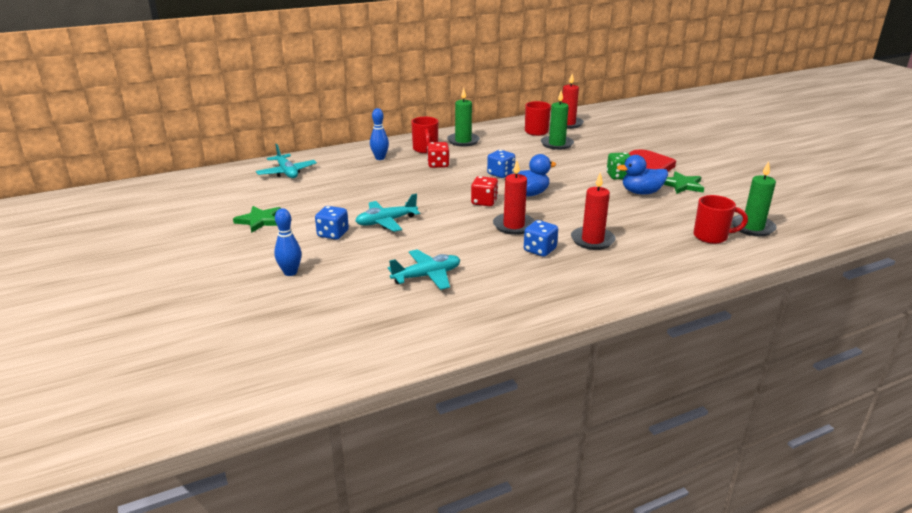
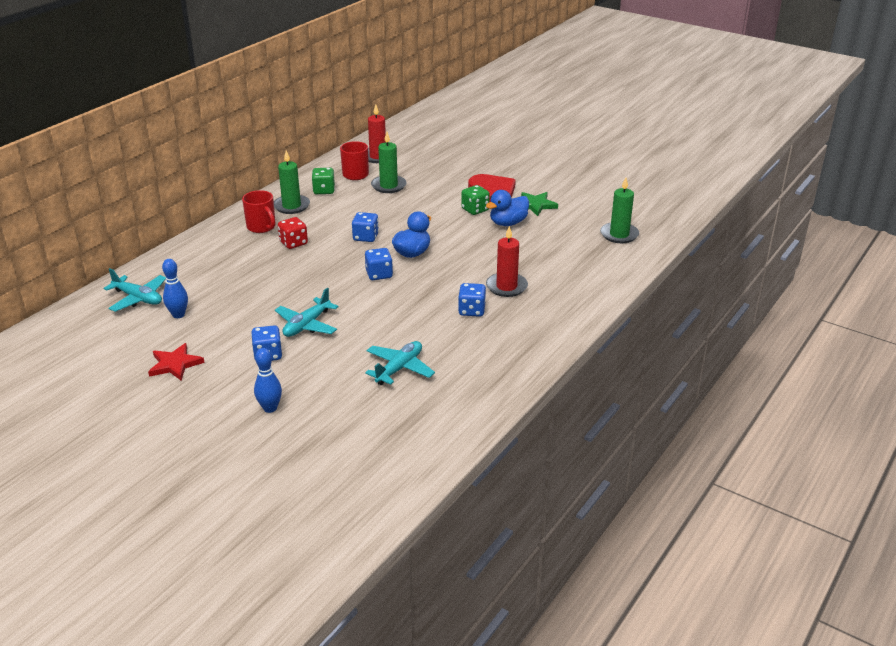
camera: 30 degrees left, 5 degrees up
green star [233,206,281,233] -> red star [148,343,205,381]
blue bowling pin [370,108,389,160] -> blue bowling pin moved to [162,259,188,318]
red dice [471,176,498,206] -> blue dice [365,248,393,280]
red candle [493,161,535,235] -> none
red mug [693,195,748,244] -> none
none -> green dice [312,168,335,194]

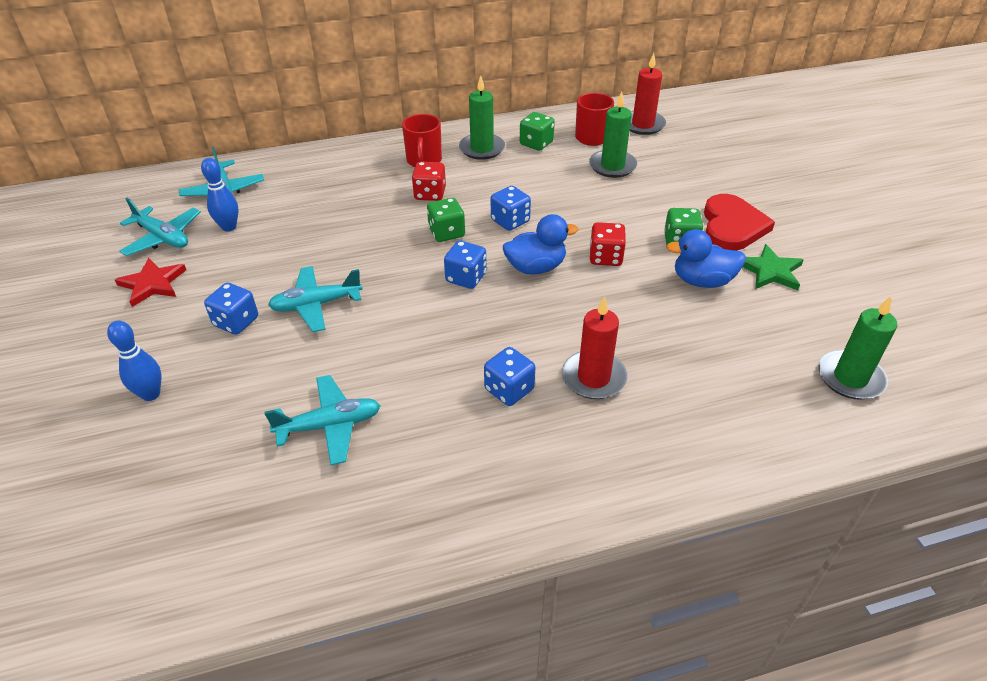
camera: 40 degrees right, 10 degrees up
none -> turquoise plane [119,198,201,256]
none -> green dice [427,198,465,242]
none -> red dice [590,222,626,266]

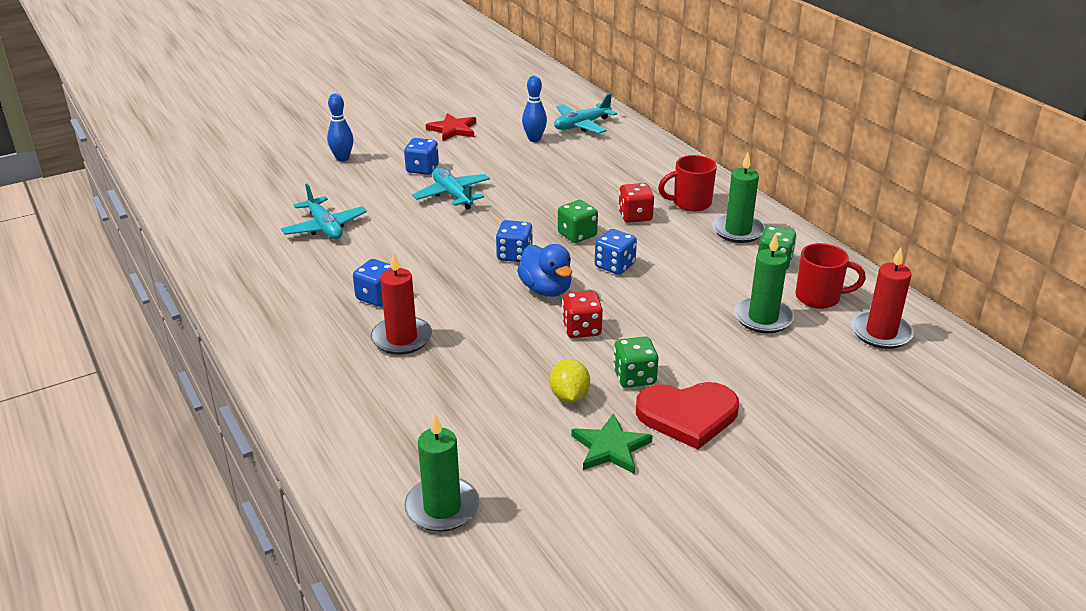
camera: 75 degrees right, 10 degrees down
turquoise plane [119,198,201,256] -> none
blue duck [666,229,746,288] -> yellow lemon [550,359,590,403]

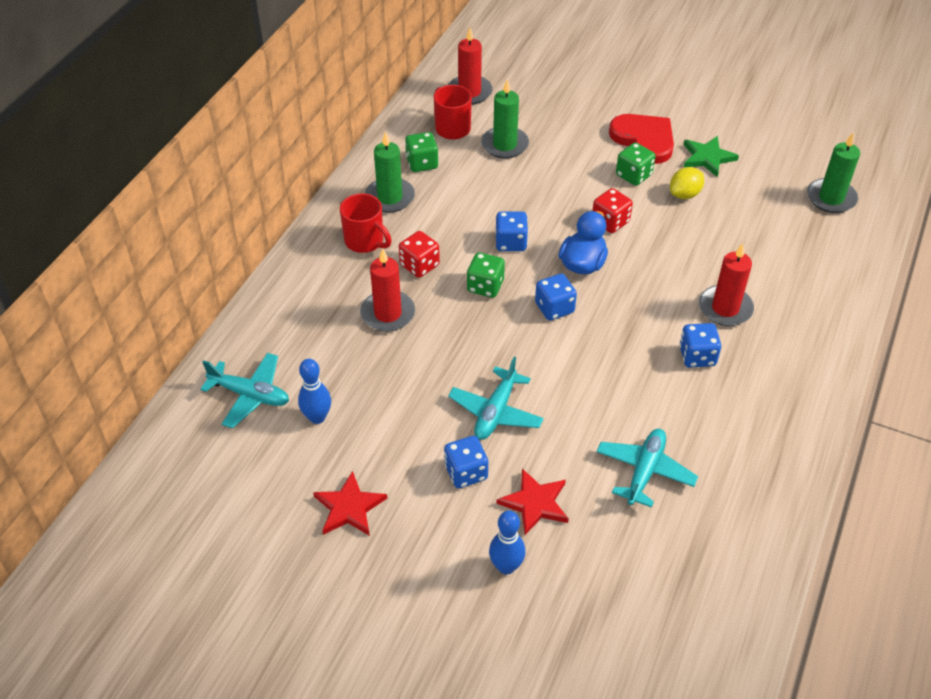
camera: 125 degrees left, 15 degrees up
none -> red candle [360,249,415,332]
none -> red star [497,468,569,535]

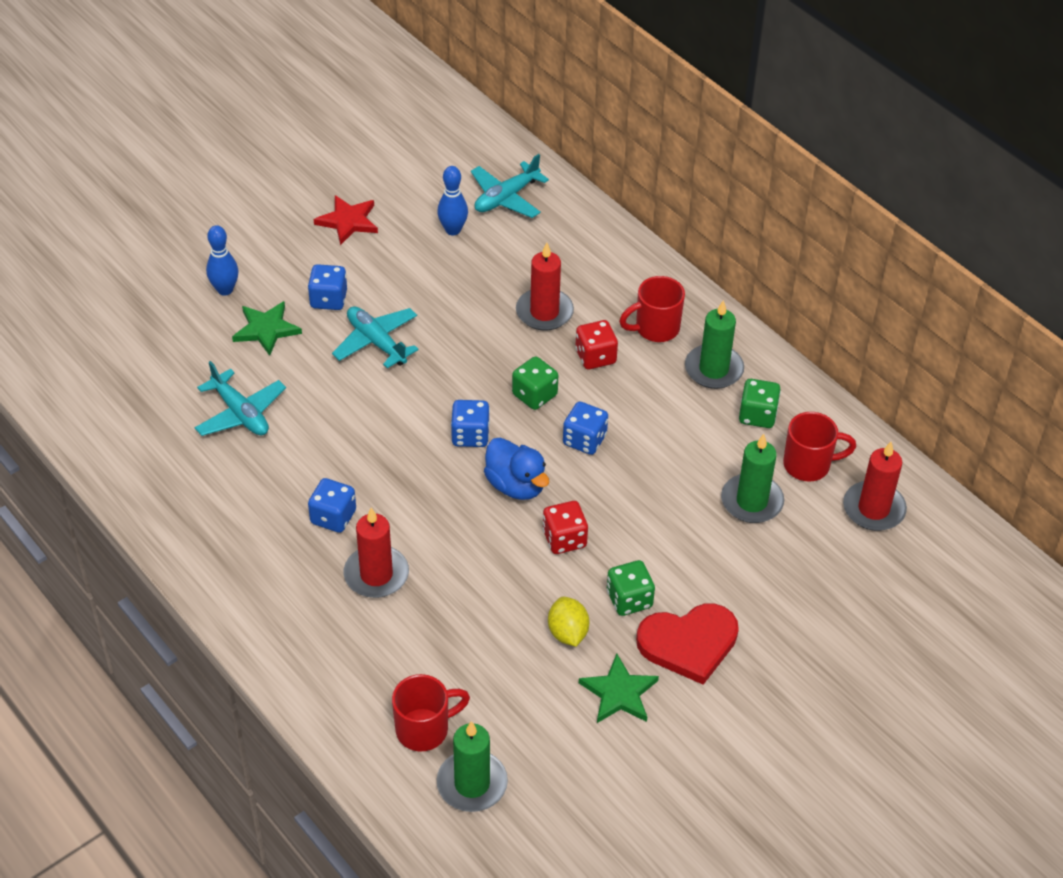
camera: 115 degrees right, 0 degrees up
red star [497,468,569,535] -> green star [232,301,302,356]
none -> red mug [392,674,470,751]

